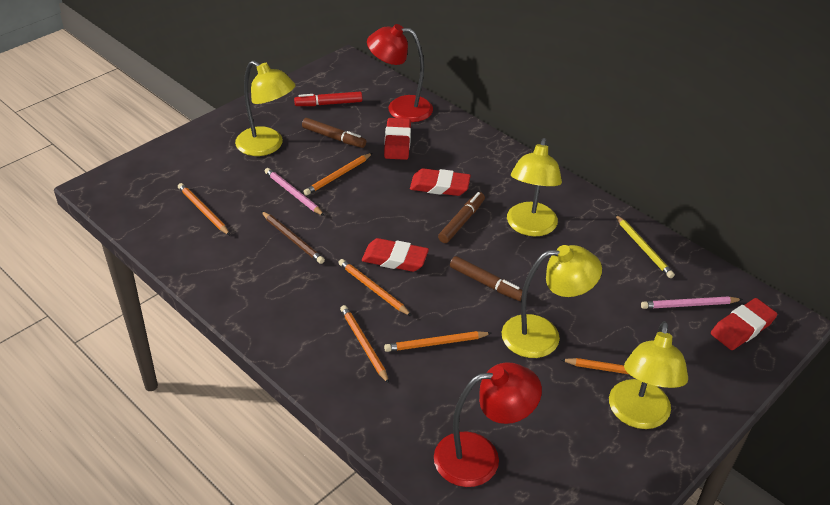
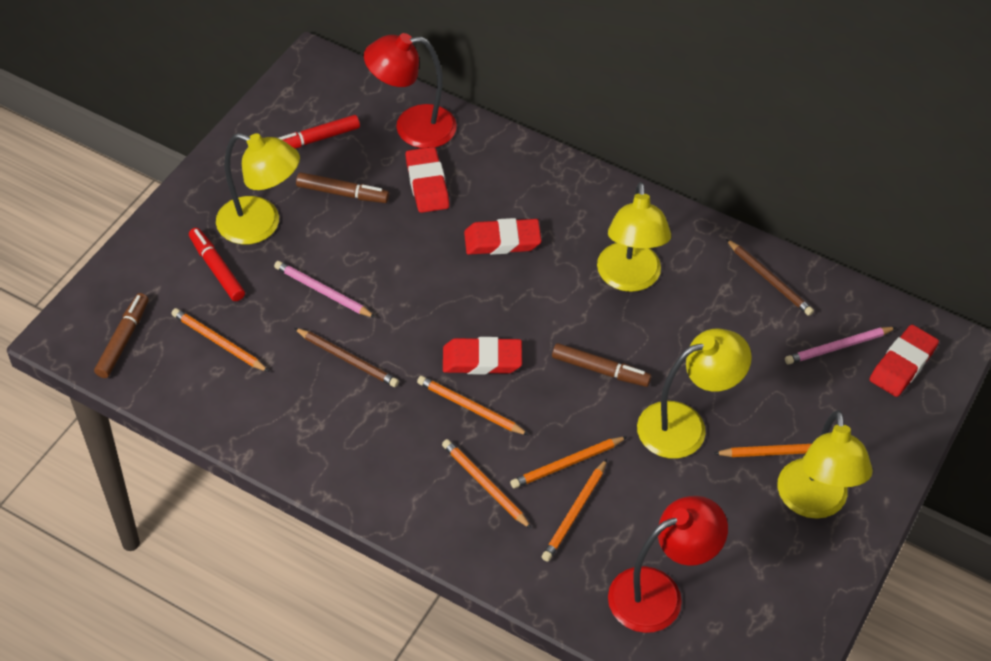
camera: 15 degrees left, 10 degrees up
orange pencil [303,153,372,196] -> orange pencil moved to [542,459,607,562]
brown marker [438,192,485,243] -> brown marker moved to [94,293,149,378]
yellow pencil [615,214,675,278] -> brown pencil [726,239,814,316]
none -> red marker [189,228,245,301]

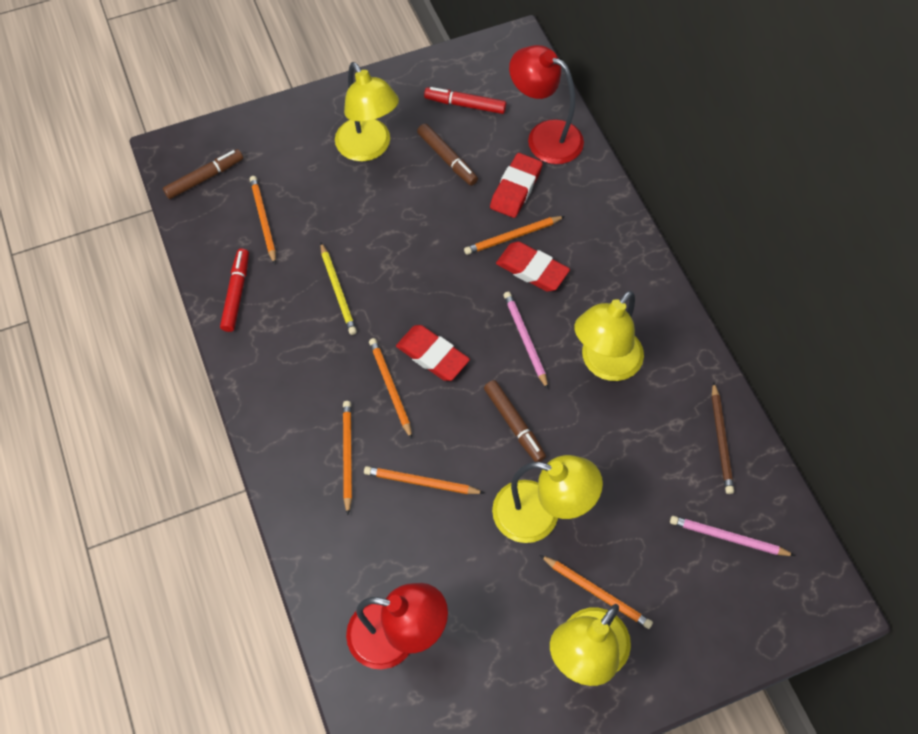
camera: 40 degrees right, 10 degrees up
red marker [189,228,245,301] -> red marker moved to [220,249,249,332]
pink pencil [274,261,376,318] -> pink pencil moved to [503,292,548,389]
brown pencil [294,328,399,387] -> yellow pencil [320,243,357,335]
orange pencil [542,459,607,562] -> orange pencil moved to [464,216,565,255]
red eraser [870,325,939,397] -> none

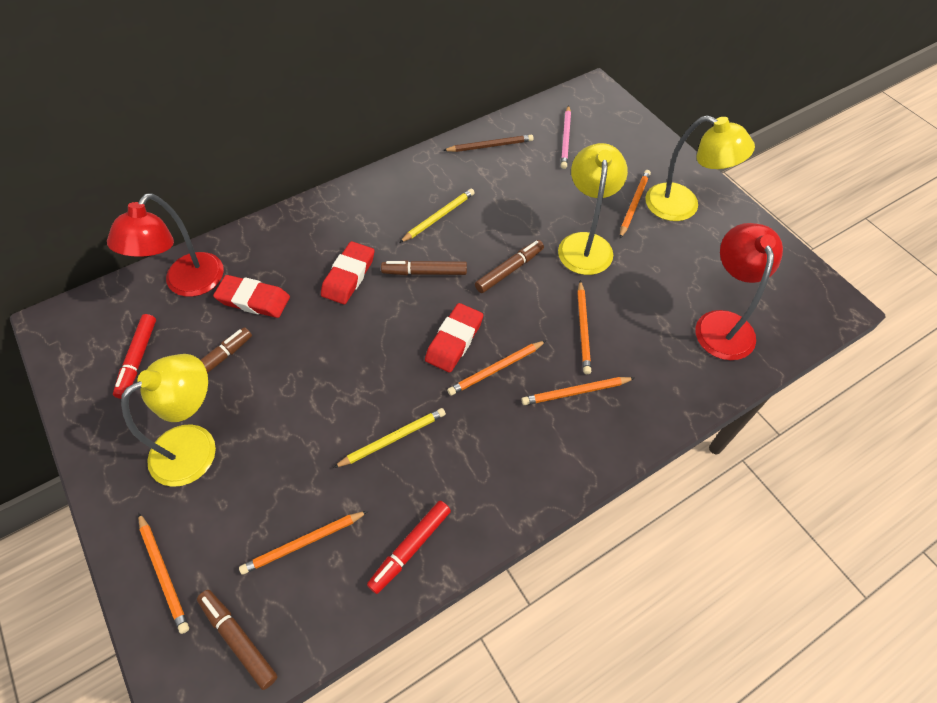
camera: 100 degrees left, 5 degrees down
red marker [220,249,249,332] -> red marker turned 45 degrees counterclockwise [367,501,451,594]
orange pencil [464,216,565,255] -> orange pencil moved to [138,513,189,634]
pink pencil [503,292,548,389] -> brown marker [381,260,467,275]
yellow lamp [574,291,644,381] -> yellow pencil [399,188,475,243]

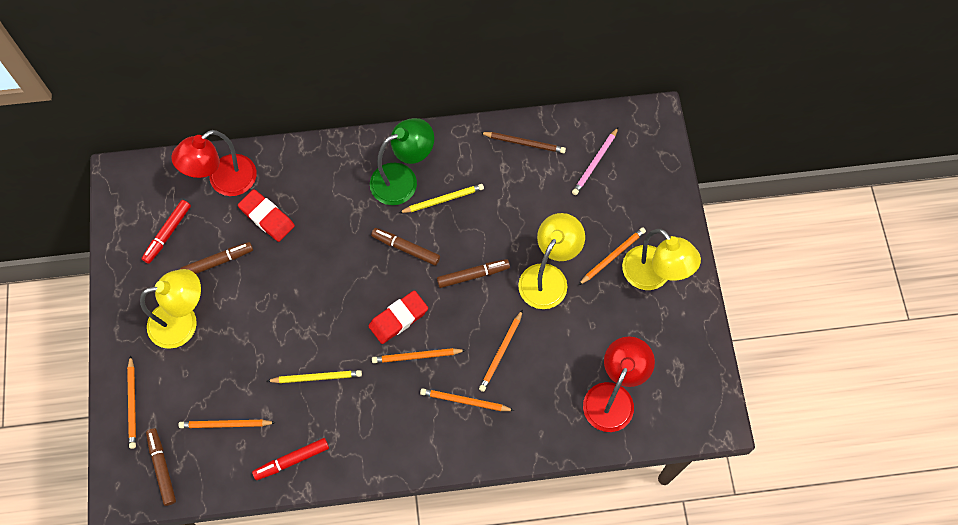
camera: 25 degrees right, 10 degrees up
red eraser [321,241,374,304] -> none
none -> green lamp [370,118,434,205]

